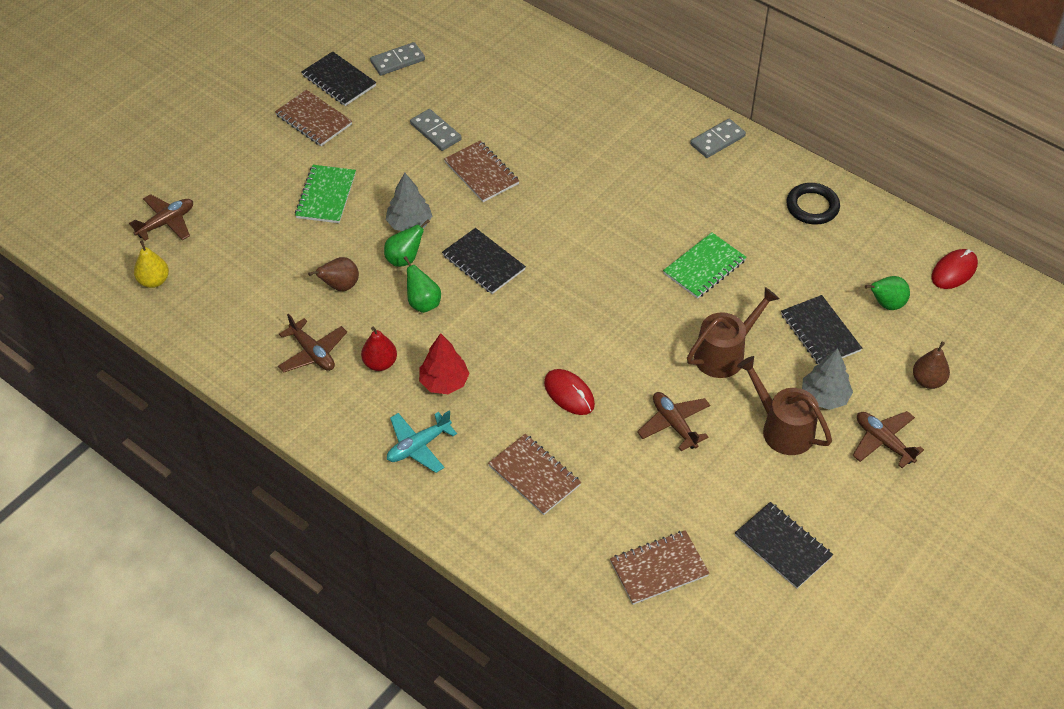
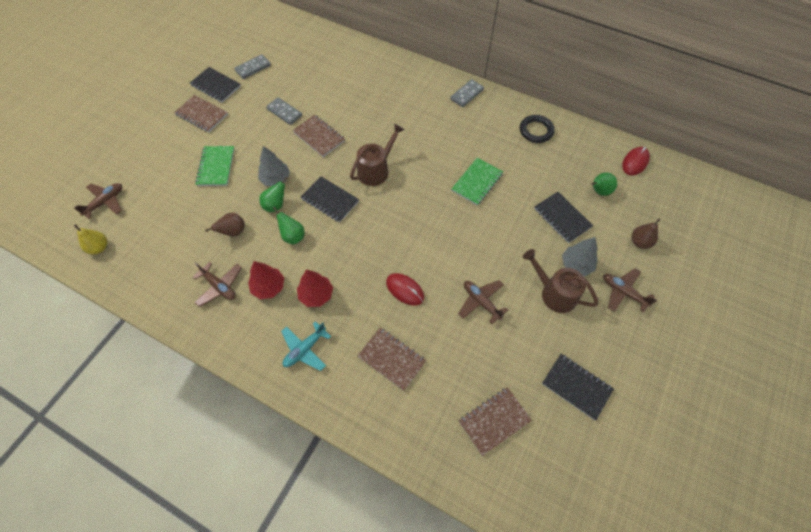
camera: 10 degrees left, 10 degrees up
red pear [361,327,397,371] -> red tree [248,261,284,299]
brown watering can [687,287,779,378] -> brown watering can moved to [350,123,404,186]

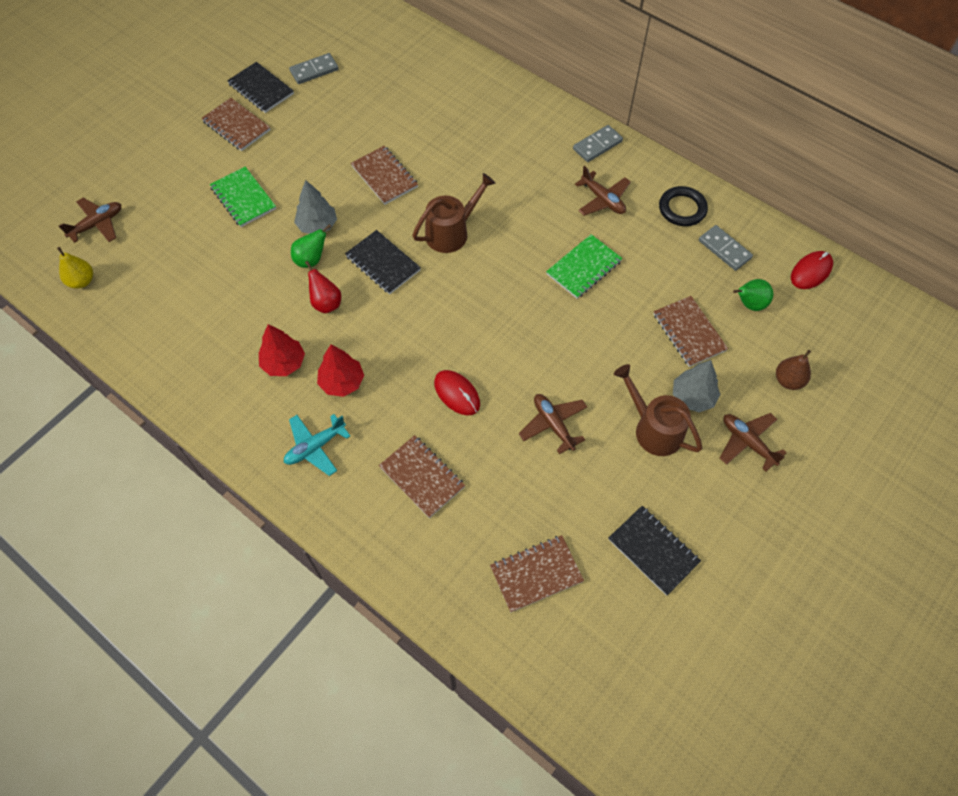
camera: 10 degrees right, 0 degrees up
brown plane [193,262,242,307] -> brown plane moved to [575,166,631,216]
green notebook [195,146,235,186] -> green notebook turned 45 degrees counterclockwise [210,167,276,227]
brown pear [205,213,245,237] -> none
grey domino [266,97,302,125] -> grey domino moved to [699,225,753,271]
green pear [273,207,304,244] -> red pear [305,261,341,313]
black notebook [534,192,593,243] -> brown notebook [654,296,728,367]

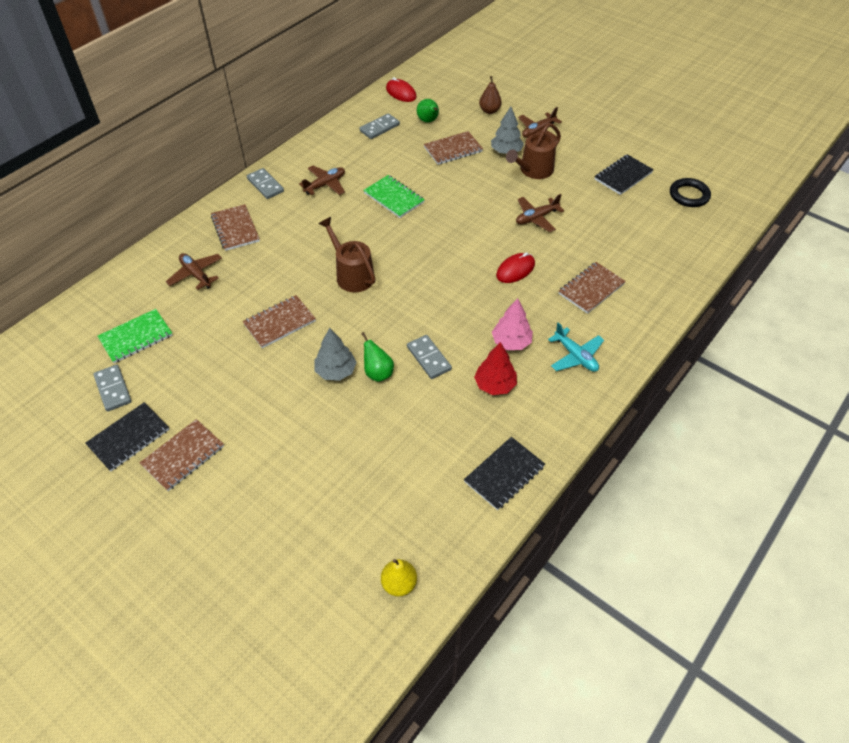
camera: 90 degrees left, 10 degrees down
brown plane [59,198,121,243] -> brown plane moved to [166,253,222,290]
green notebook [210,167,276,227] -> green notebook moved to [98,309,173,363]
red pear [305,261,341,313] -> grey domino [407,335,452,379]
red tree [317,345,364,397] -> pink tree [492,298,533,350]
black notebook [345,230,421,294] -> black notebook moved to [464,437,545,510]
brown notebook [490,535,584,612] -> brown notebook moved to [211,204,260,251]
black ring [659,186,708,226] -> black ring moved to [670,178,711,207]

